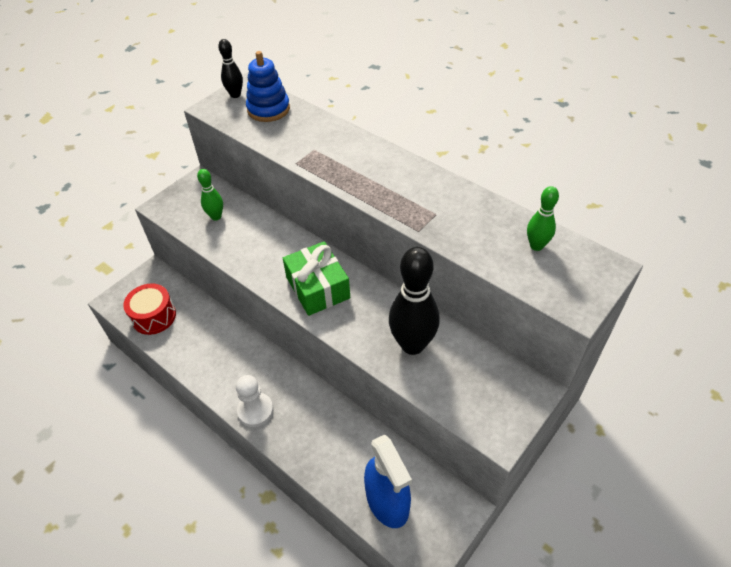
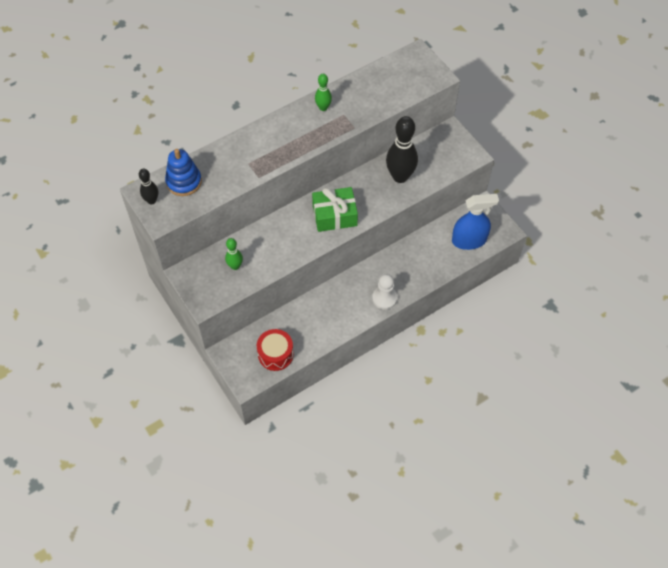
camera: 75 degrees left, 10 degrees up
green bowling pin [527,186,559,251] -> green bowling pin moved to [315,74,332,111]

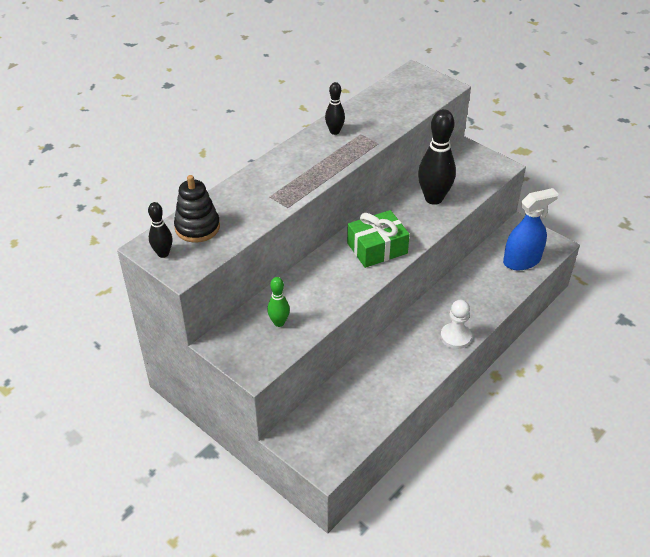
camera: 15 degrees left, 15 degrees down
blue stacking toy [165,149,202,196] -> black stacking toy [174,175,220,243]
red drum [257,329,294,371] -> none
green bowling pin [315,74,332,111] -> black bowling pin [325,82,345,135]

